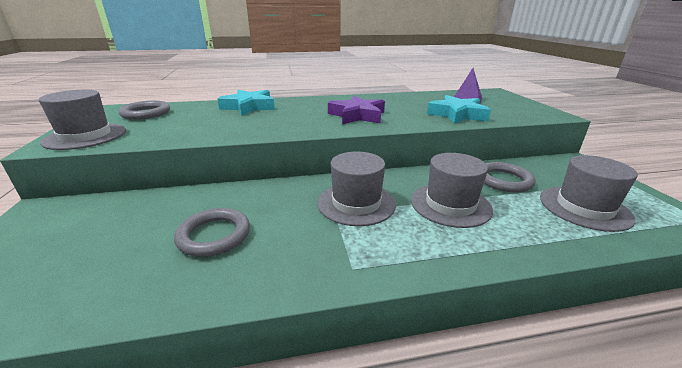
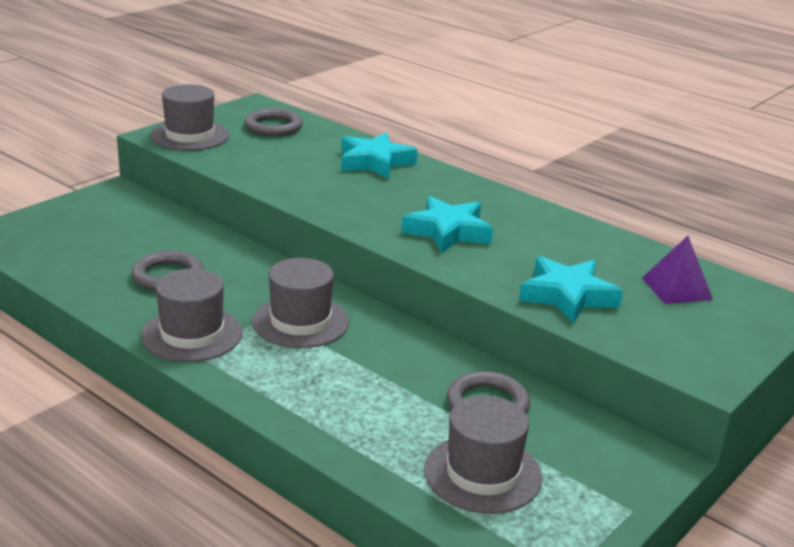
camera: 50 degrees right, 0 degrees up
purple star [328,96,385,124] -> turquoise star [401,196,493,253]
grey hat [411,153,493,228] -> grey hat moved to [141,268,243,362]

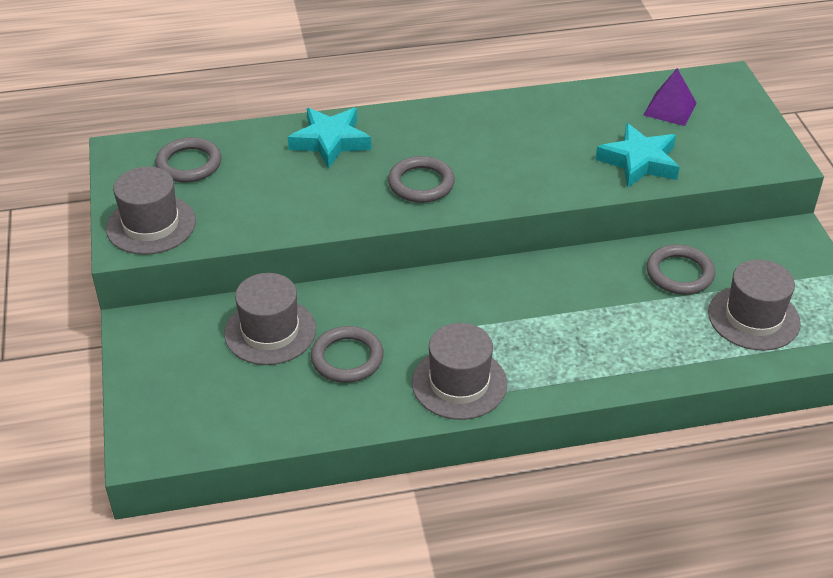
camera: 50 degrees left, 15 degrees up
grey hat [252,258,349,348] -> grey hat moved to [224,273,316,365]
turquoise star [401,196,493,253] -> none
none -> grey ring [388,156,455,203]

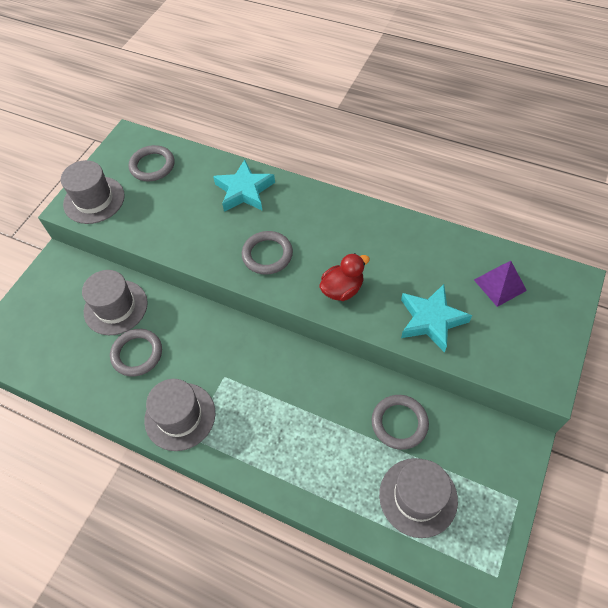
camera: 40 degrees right, 15 degrees up
none -> red duck [319,253,370,301]

